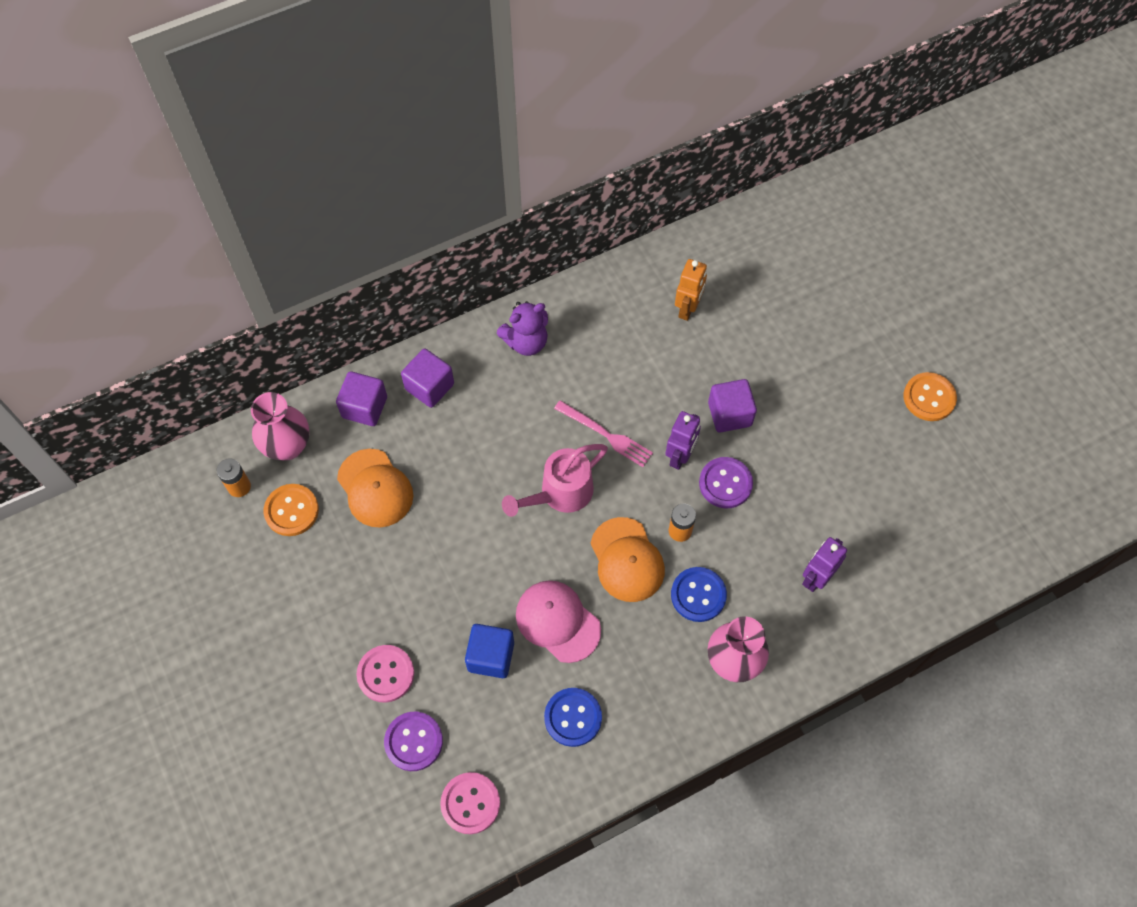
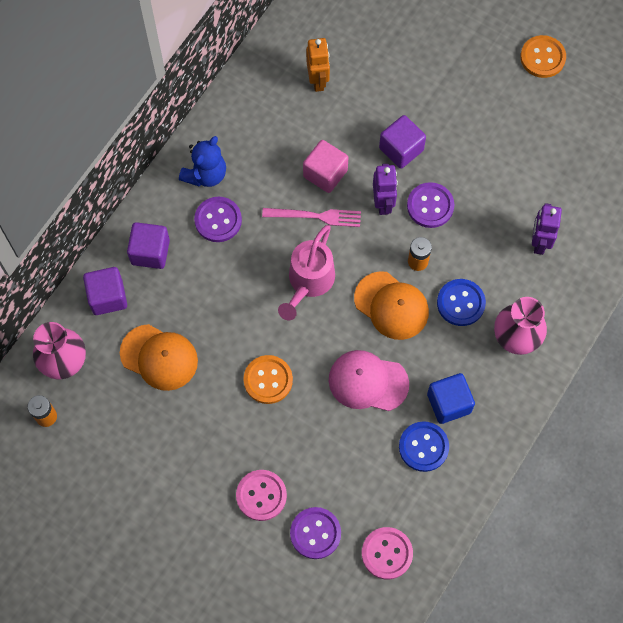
camera: 30 degrees left, 5 degrees up
orange button [264,484,319,536] -> orange button moved to [243,355,293,404]
blue cube [465,624,514,678] -> blue cube moved to [427,373,475,424]
purple teddy bear [497,301,548,356] -> blue teddy bear [179,136,226,187]
none -> purple button [194,197,242,242]
none -> pink cube [303,140,348,193]

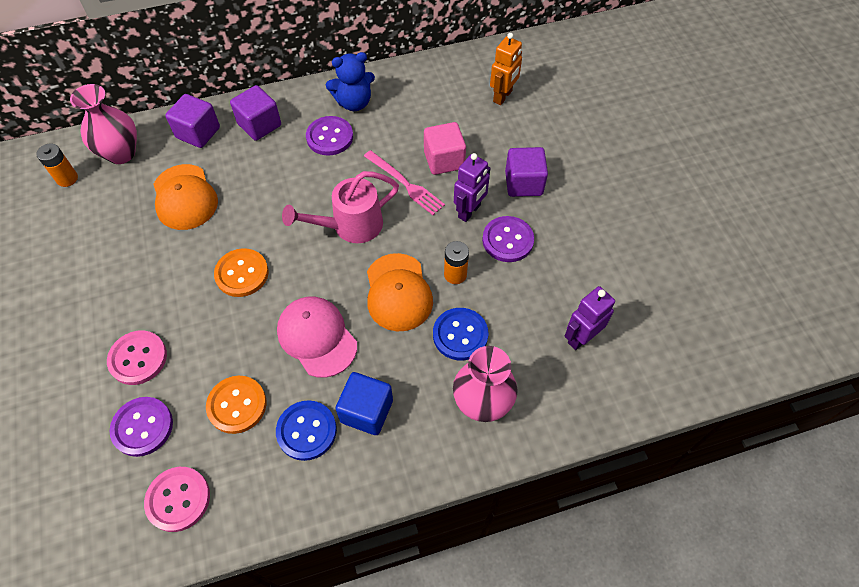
camera: 40 degrees right, 10 degrees down
orange button [520,35,566,78] -> orange button moved to [206,376,266,434]

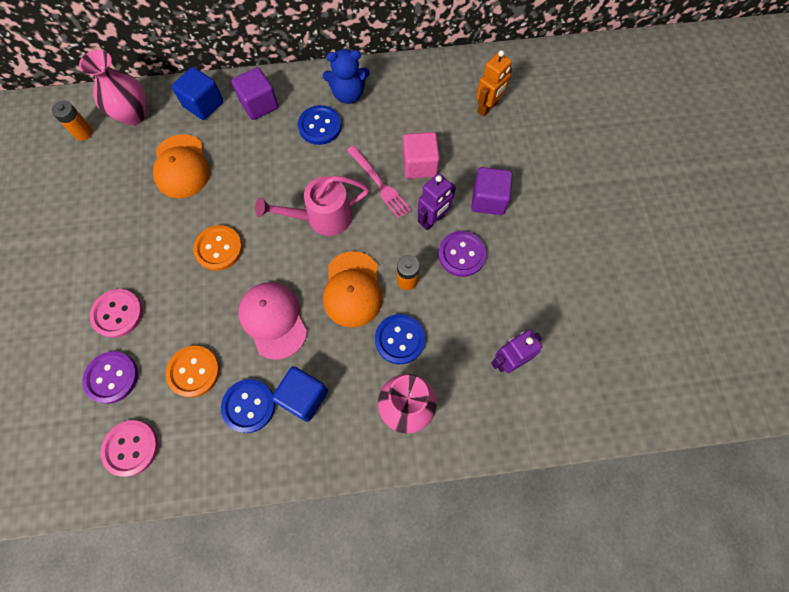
camera: 10 degrees right, 10 degrees up
purple cube [165,94,220,148] -> blue cube [172,67,223,120]
purple button [306,116,353,156] -> blue button [298,105,342,145]

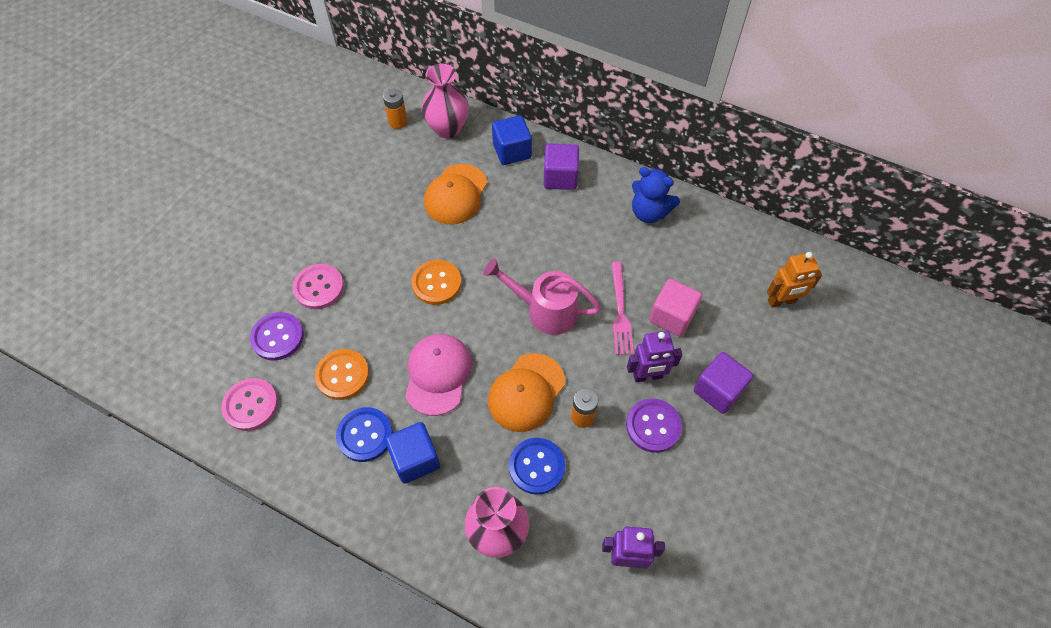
camera: 35 degrees right, 10 degrees down
blue button [298,105,342,145] -> none

